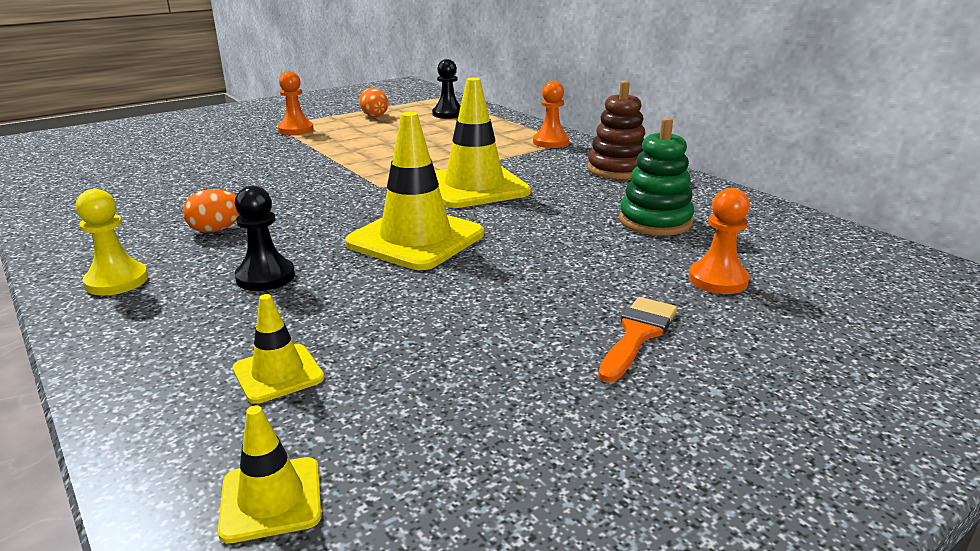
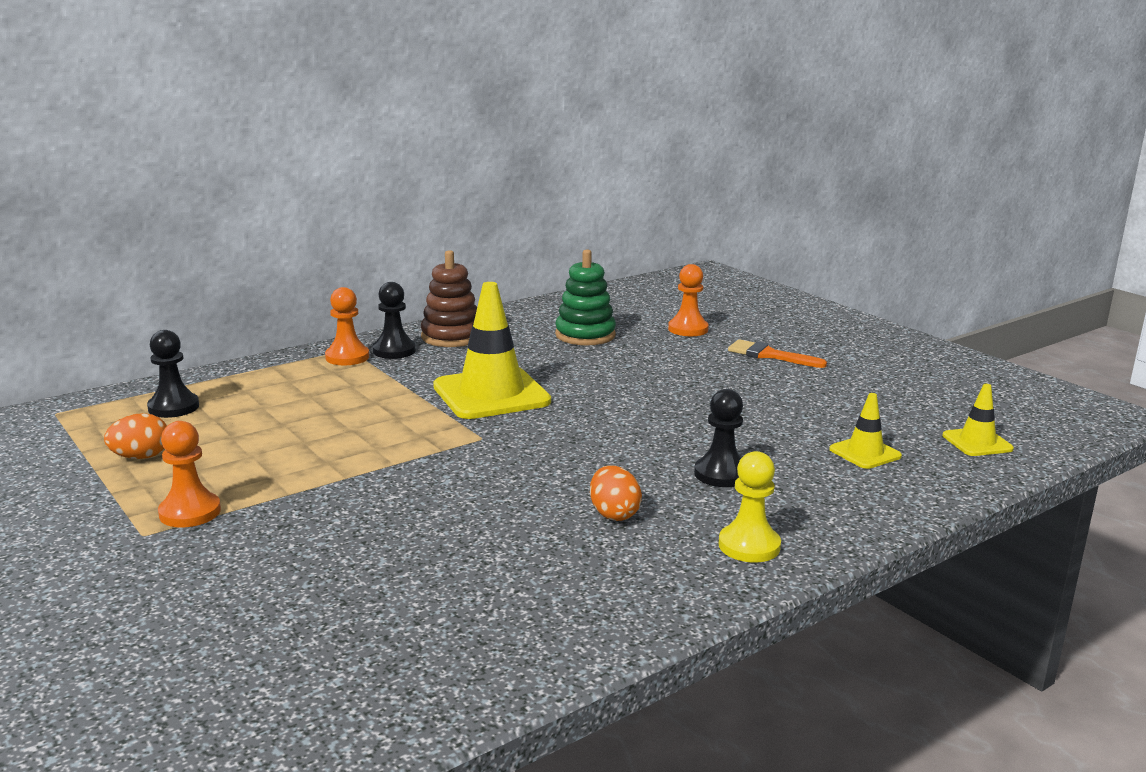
camera: 90 degrees left, 5 degrees down
yellow traffic cone [345,112,484,270] -> none
none -> black pawn [373,282,416,359]

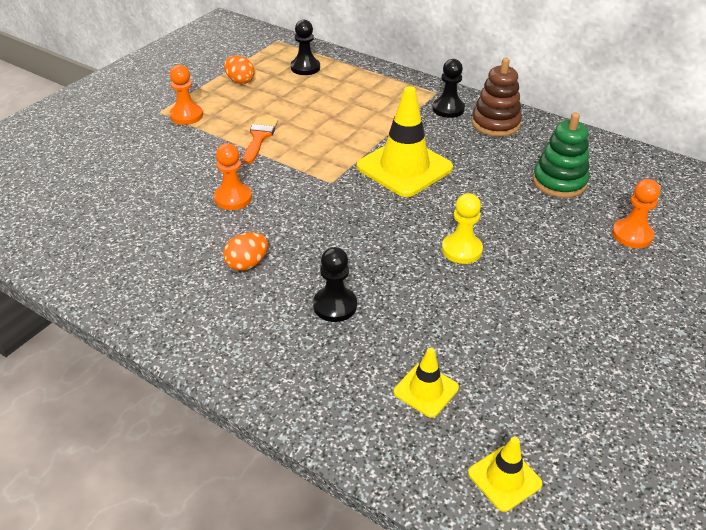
camera: 70 degrees right, 20 degrees up
orange pawn [325,287,369,366] -> orange pawn moved to [214,143,252,210]
yellow pawn [719,451,781,563] -> yellow pawn moved to [442,193,483,264]
orange brush [728,339,827,368] -> orange brush moved to [243,117,278,164]

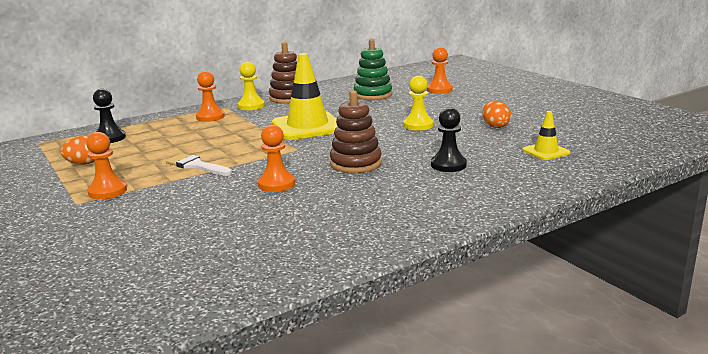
camera: 65 degrees left, 20 degrees down
orange egg [223,232,268,271] -> orange egg moved to [482,101,511,128]
orange brush [243,117,278,164] -> white brush [166,153,232,176]
black pawn [432,59,465,118] -> yellow pawn [238,62,265,110]
yellow traffic cone [468,437,542,512] -> none
none -> orange pawn [196,71,225,122]
none -> brown stacking toy [330,90,382,173]

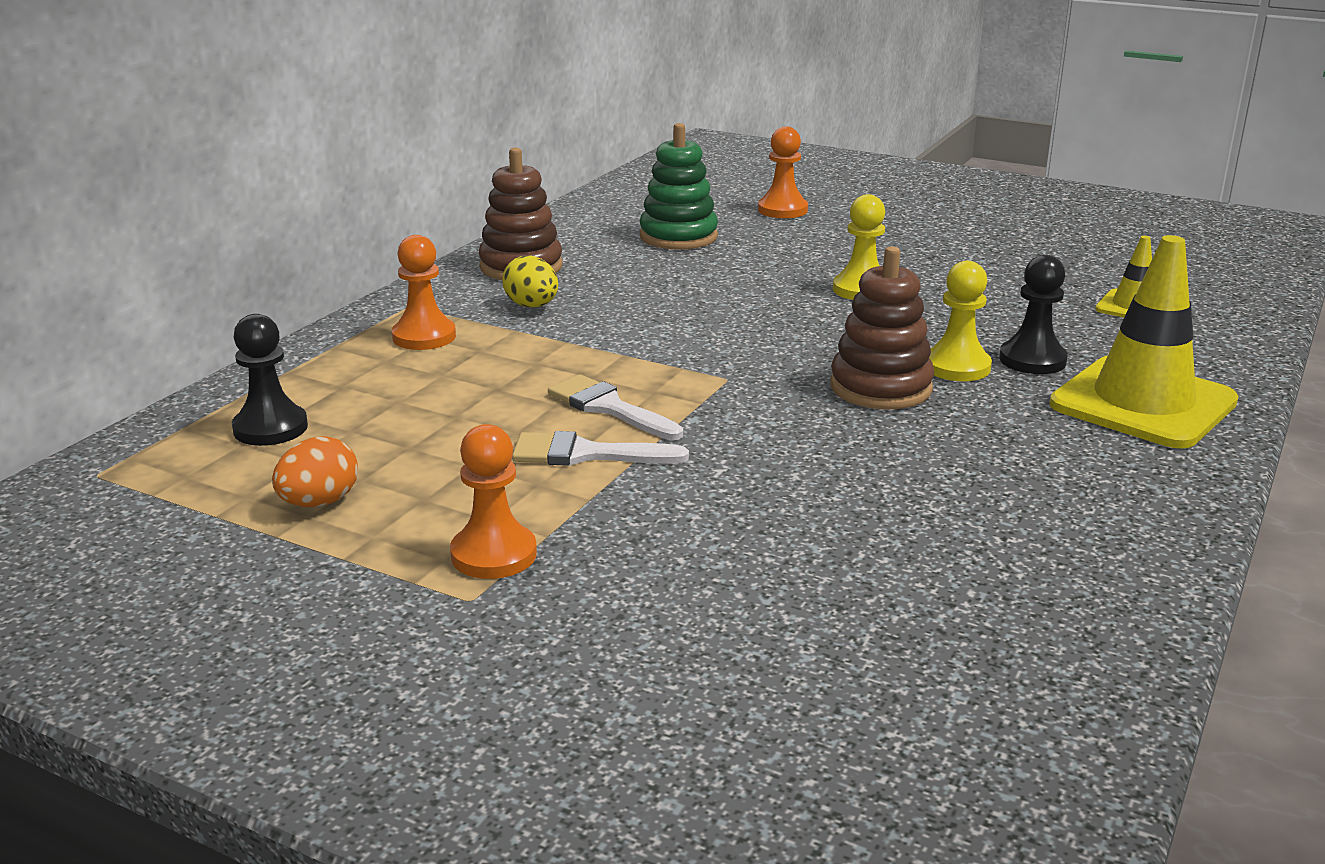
camera: 30 degrees left, 5 degrees up
yellow pawn [238,62,265,110] -> yellow pawn moved to [929,261,992,381]
orange pawn [258,124,295,192] -> none
yellow traffic cone [272,53,337,140] -> yellow traffic cone moved to [1049,235,1239,448]
orange egg [482,101,511,128] -> none
none -> yellow egg [502,256,558,308]
none -> white brush [548,374,683,440]

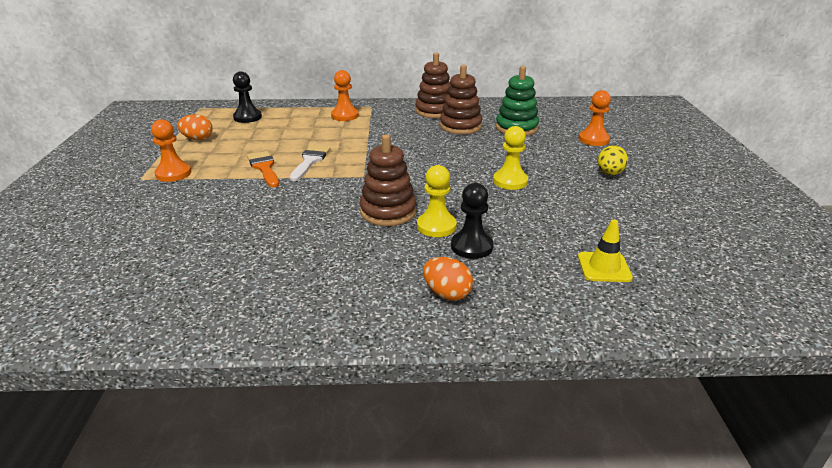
camera: 60 degrees right, 5 degrees up
yellow egg [502,256,558,308] -> yellow egg moved to [597,145,628,175]
white brush [512,431,689,466] -> orange brush [247,151,279,187]
yellow traffic cone [1049,235,1239,448] -> orange egg [423,257,473,301]
none -> brown stacking toy [440,65,482,134]

